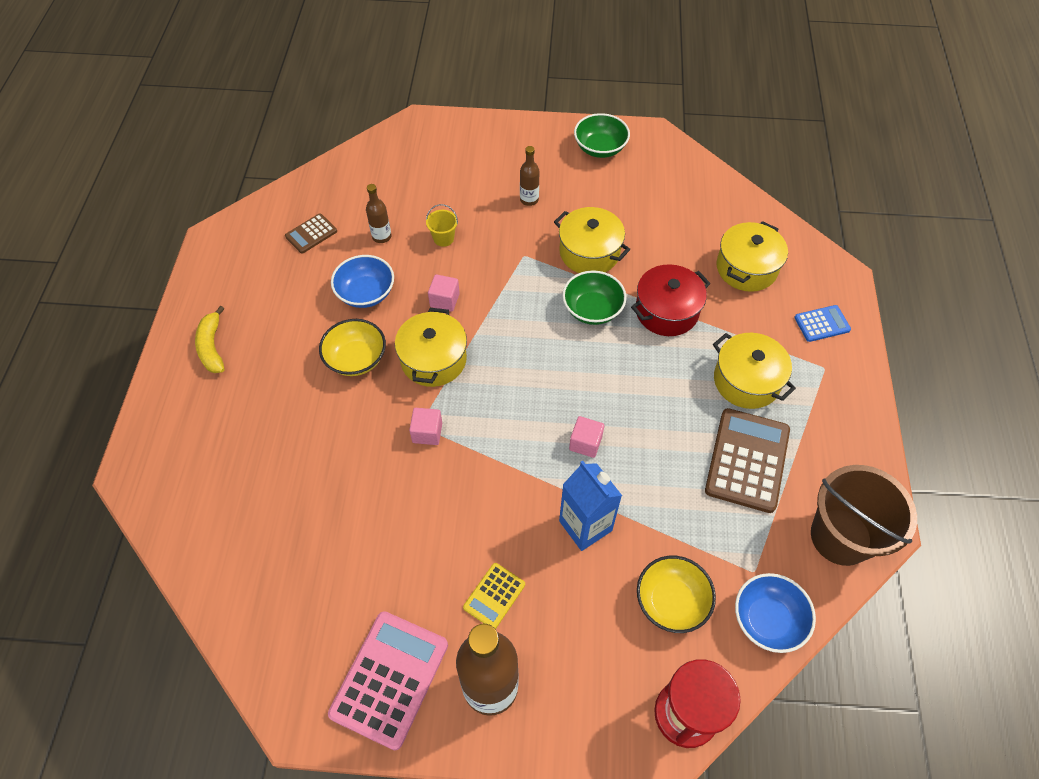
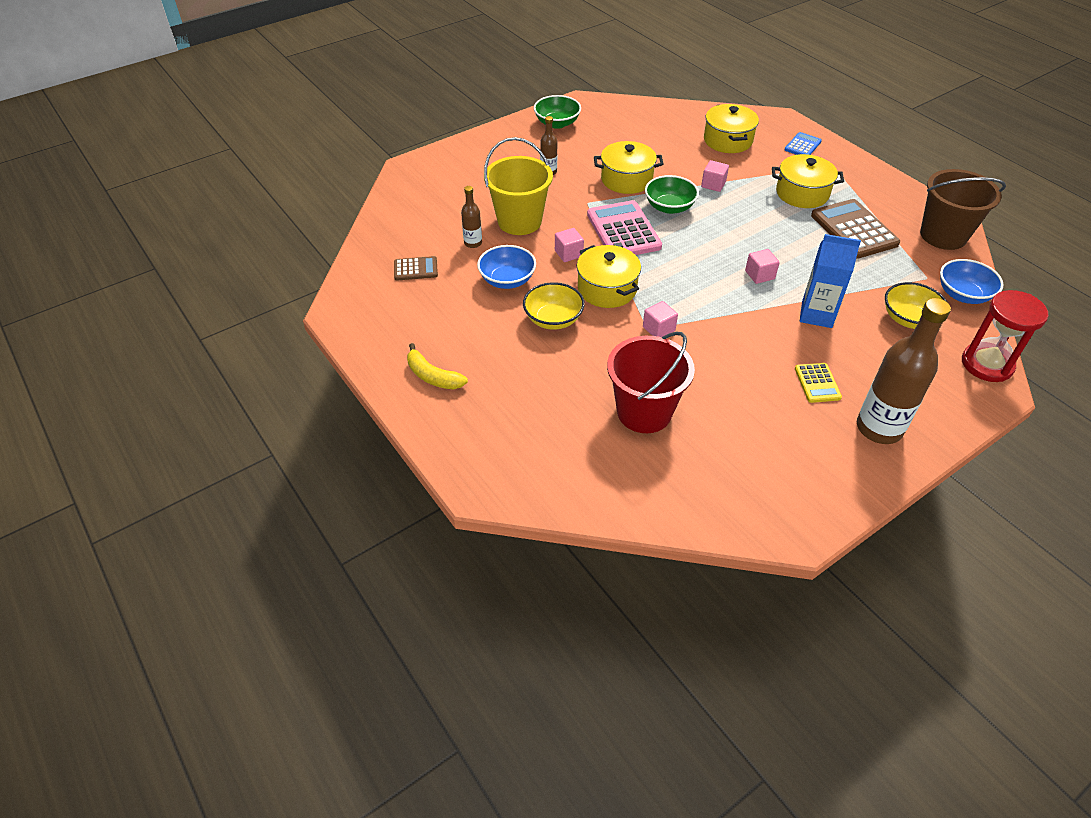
camera: 40 degrees left, 10 degrees down
brown calculator [285,213,337,253] -> brown calculator turned 105 degrees counterclockwise [394,256,438,281]
pink calculator [328,611,448,750] -> pink calculator moved to [587,200,662,255]
yellow bucket [426,204,458,247] -> yellow bucket [484,137,553,235], size x2.34
red pot [631,264,710,336] -> pink cube [701,160,729,192]
none -> red bucket [607,332,695,433]

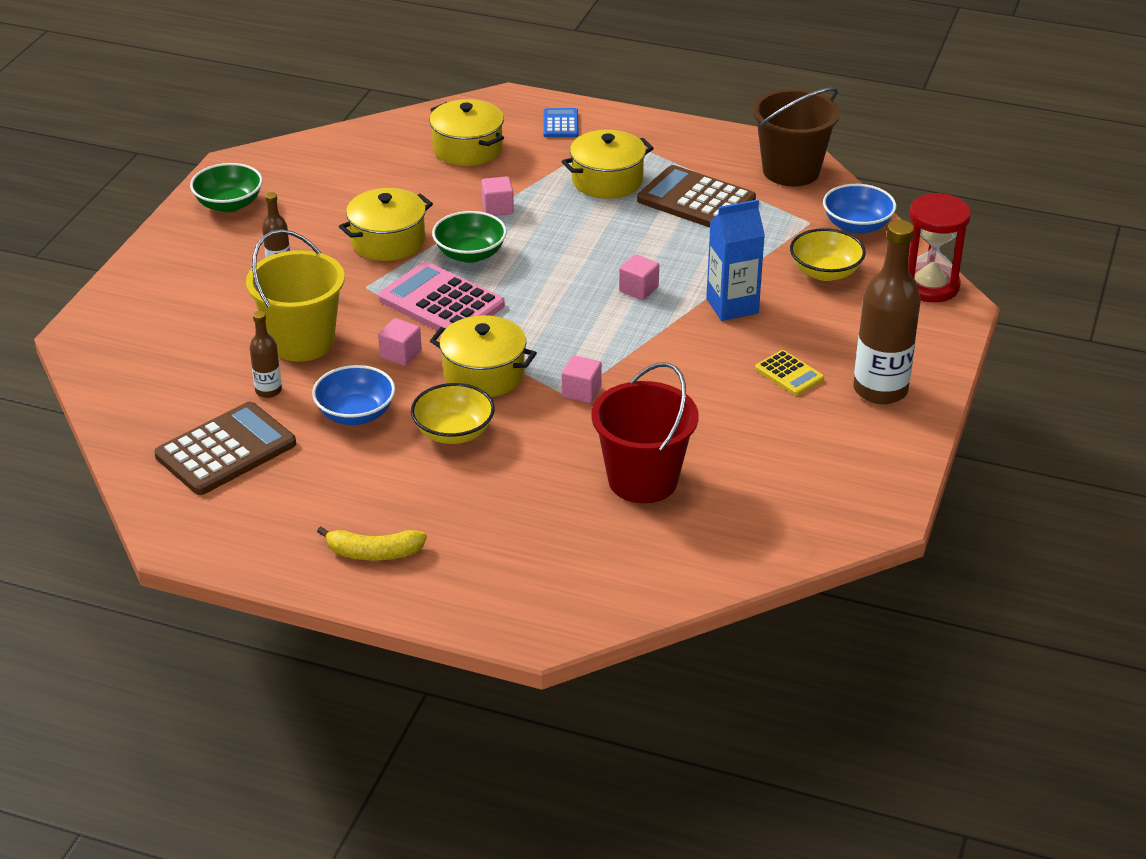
camera: 35 degrees left, 10 degrees down
brown calculator [394,256,438,281] -> brown calculator [154,402,296,495], size x1.91

